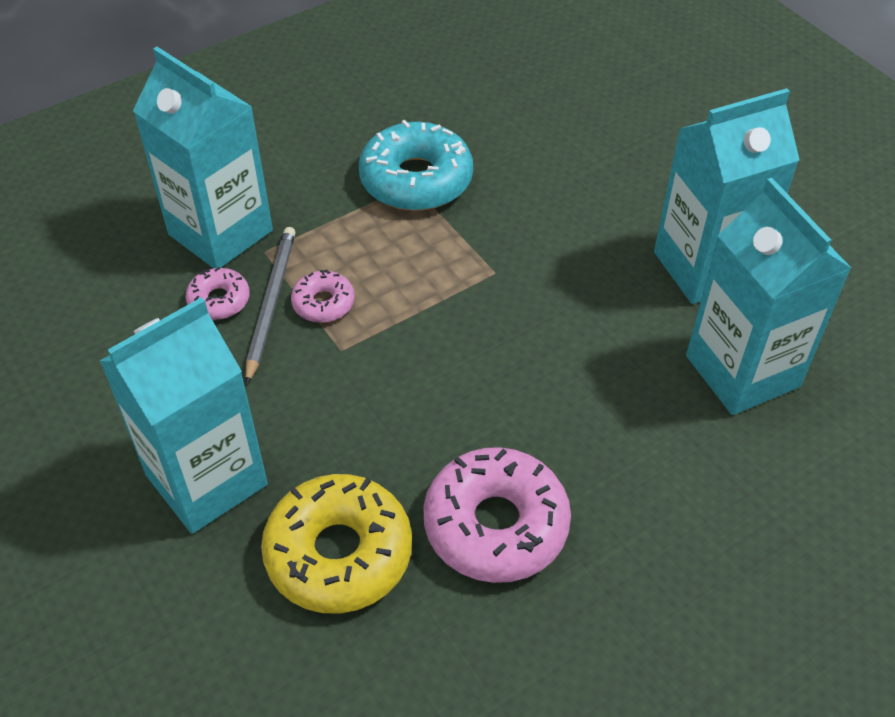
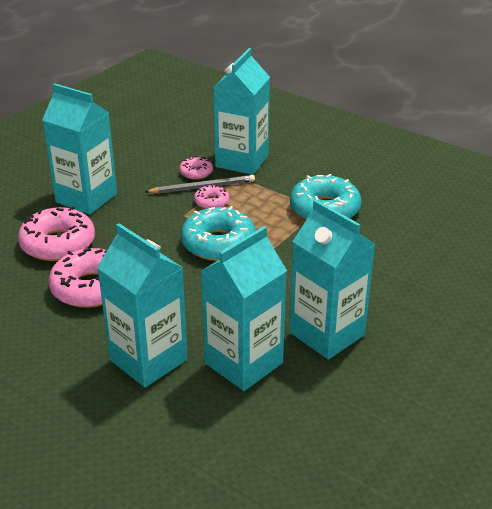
camera: 70 degrees right, 15 degrees down
yellow donut [261,474,412,613] -> pink donut [18,206,95,261]
none -> turquoise carton [97,223,188,387]
none -> turquoise donut [181,206,256,261]

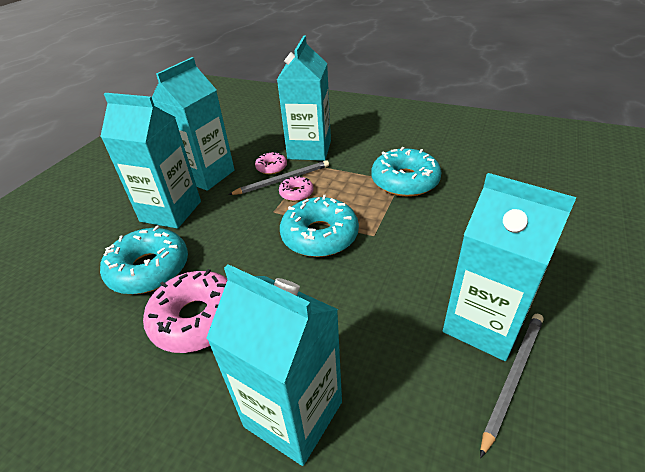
camera: 10 degrees left, 5 degrees up
pink donut [18,206,95,261] -> turquoise donut [100,226,188,294]
turquoise carton [201,226,287,391] -> turquoise carton moved to [152,57,235,191]
none -> grey pencil [480,314,544,458]

